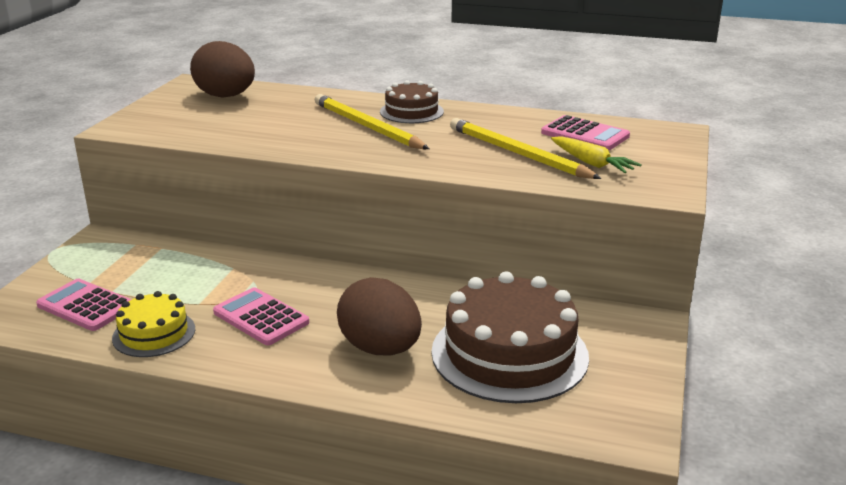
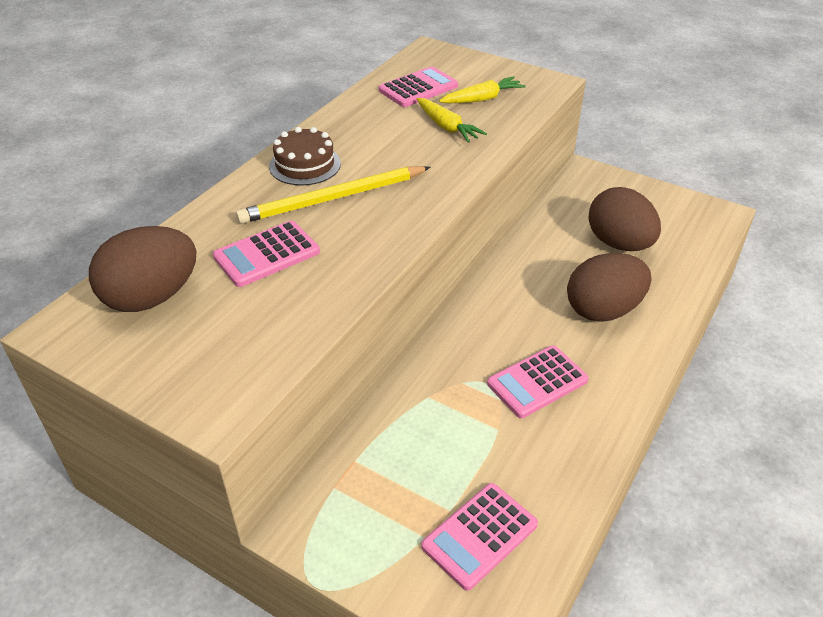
camera: 75 degrees left, 15 degrees up
yellow cake [112,291,195,357] -> none
brown cake [431,271,589,403] -> brown egg [588,187,661,251]
yellow pencil [450,118,602,179] -> yellow carrot [417,98,487,143]
none -> pink calculator [213,221,320,287]

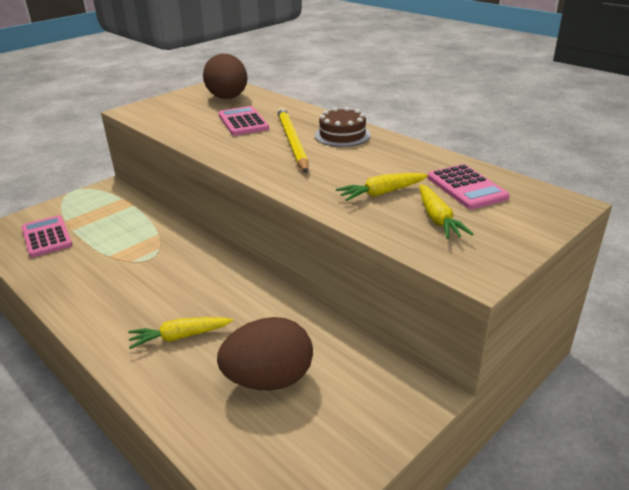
camera: 105 degrees right, 10 degrees down
pink calculator [487,346,589,418] -> none
brown egg [567,253,652,322] -> yellow carrot [128,317,233,349]

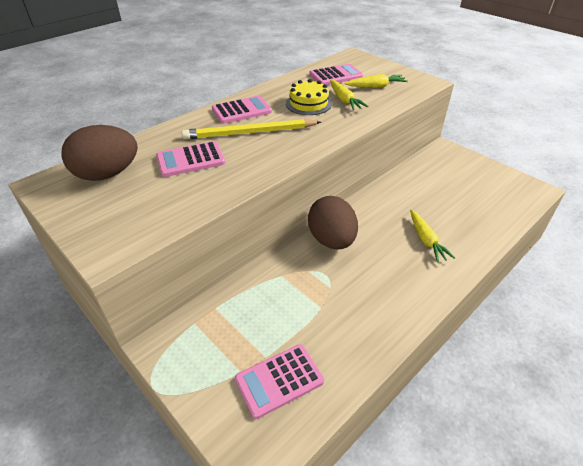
camera: 90 degrees left, 10 degrees up
brown egg [217,317,313,391] -> brown egg moved to [308,196,358,250]
brown cake [315,107,371,147] -> pink calculator [212,96,272,124]
none -> yellow cake [286,79,332,115]

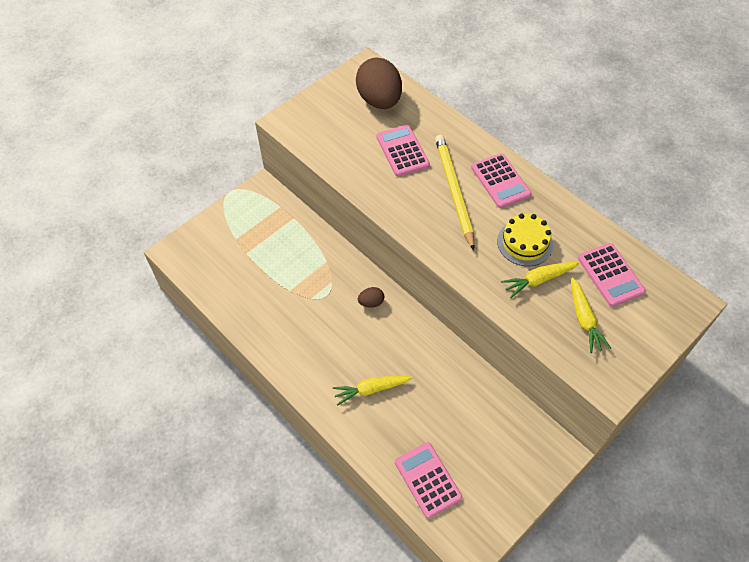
camera: 90 degrees right, 15 degrees up
pink calculator [235,344,324,419] -> pink calculator moved to [395,442,462,518]
brown egg [308,196,358,250] -> brown egg [358,287,384,308], size x0.44

